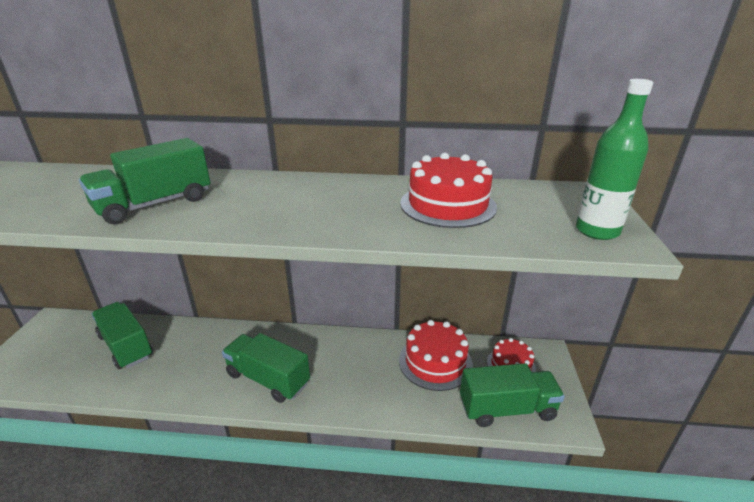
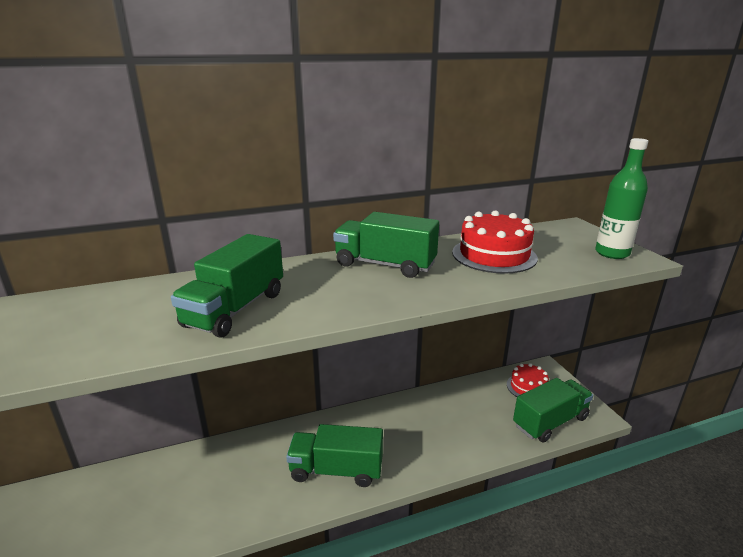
camera: 25 degrees left, 5 degrees down
green truck [92,302,153,369] -> green truck moved to [333,212,439,278]
red cake [399,320,473,391] -> none

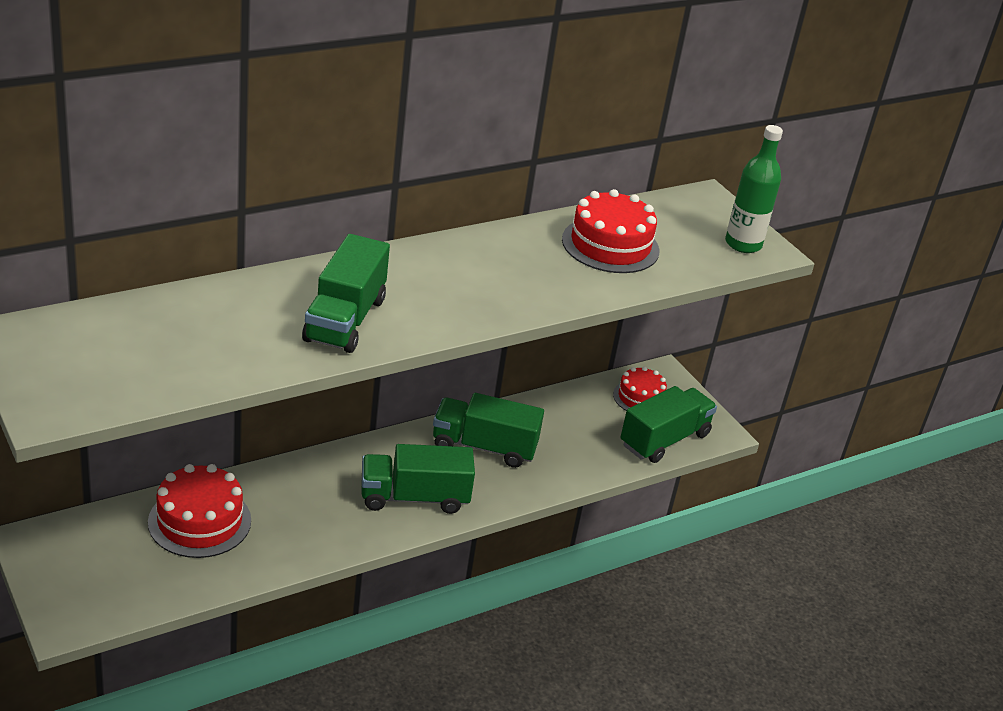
camera: 15 degrees left, 10 degrees up
green truck [333,212,439,278] -> green truck moved to [433,393,544,468]
none -> red cake [148,464,251,558]

